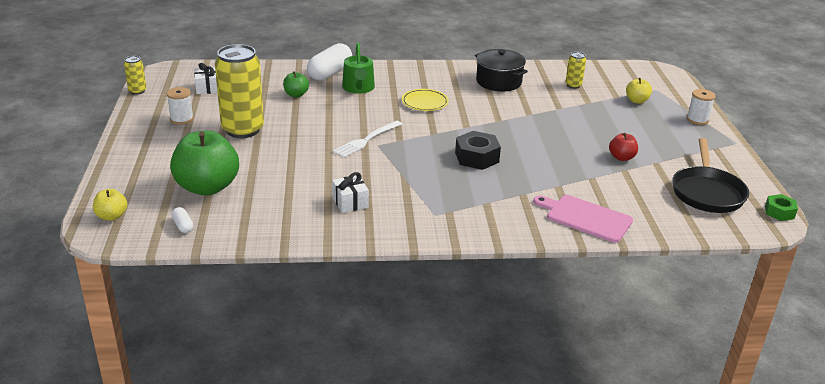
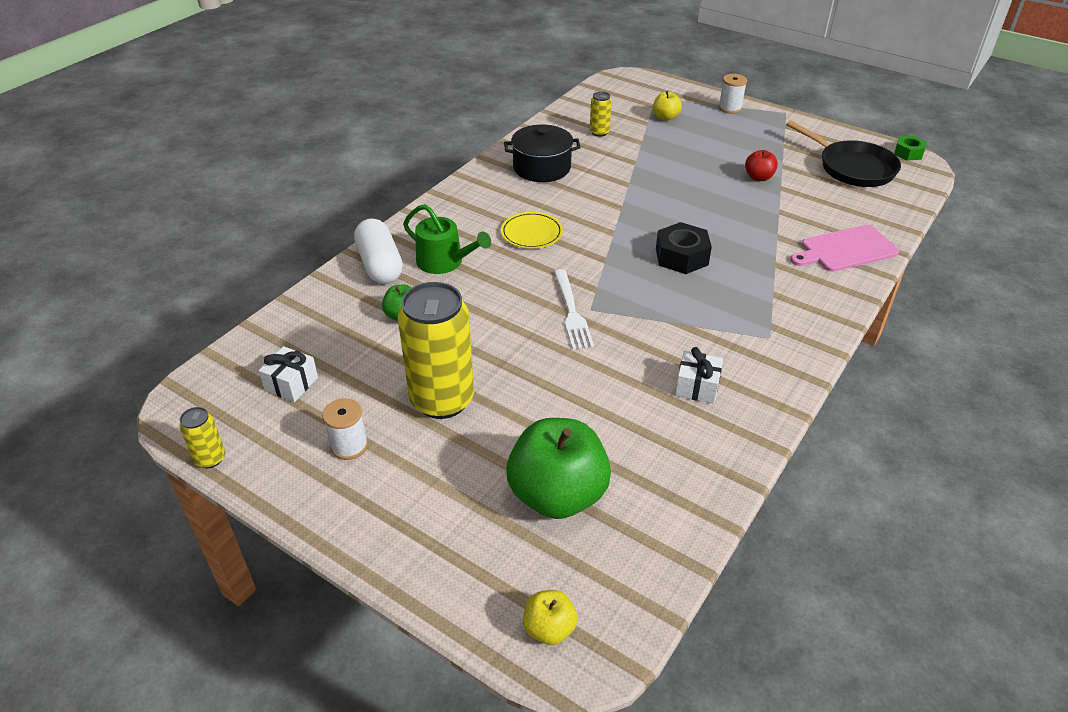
camera: 50 degrees left, 10 degrees up
white capsule [172,207,194,233] -> none

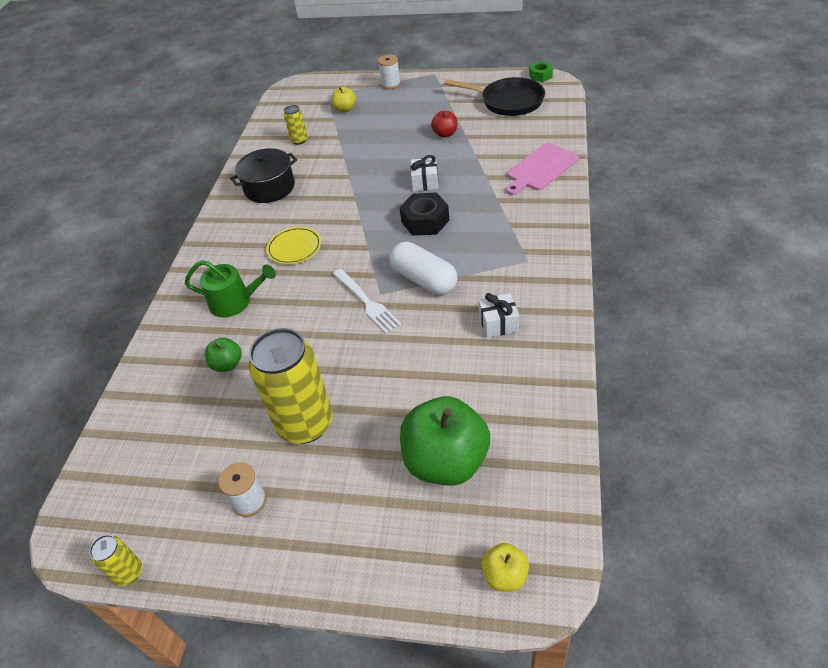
camera: 20 degrees left, 5 degrees up
white gift [259,346,318,402] -> white gift moved to [410,155,438,191]
white capsule [354,218,403,284] -> white capsule moved to [390,241,457,295]

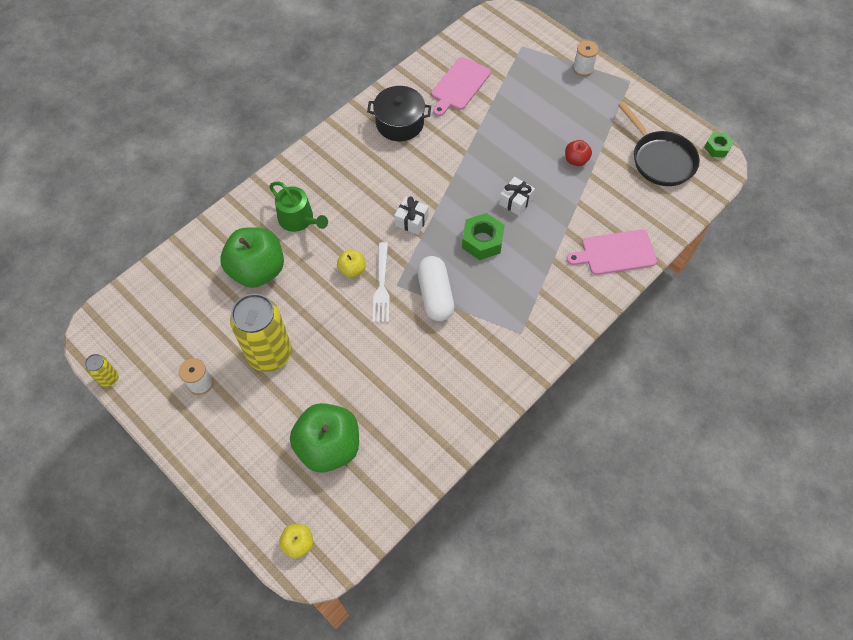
camera: 30 degrees right, 15 degrees up
green apple [205,337,242,372] -> green apple [220,227,284,288], size x2.13
yellow plate [266,227,321,264] -> none
yellow can [284,105,308,145] -> pink cutting board [431,57,491,116]
yellow apple [331,87,356,112] -> yellow apple moved to [337,250,365,278]
black nut [399,193,449,236] -> green nut [462,213,504,260]
white gift [478,293,519,338] -> white gift moved to [394,196,429,235]

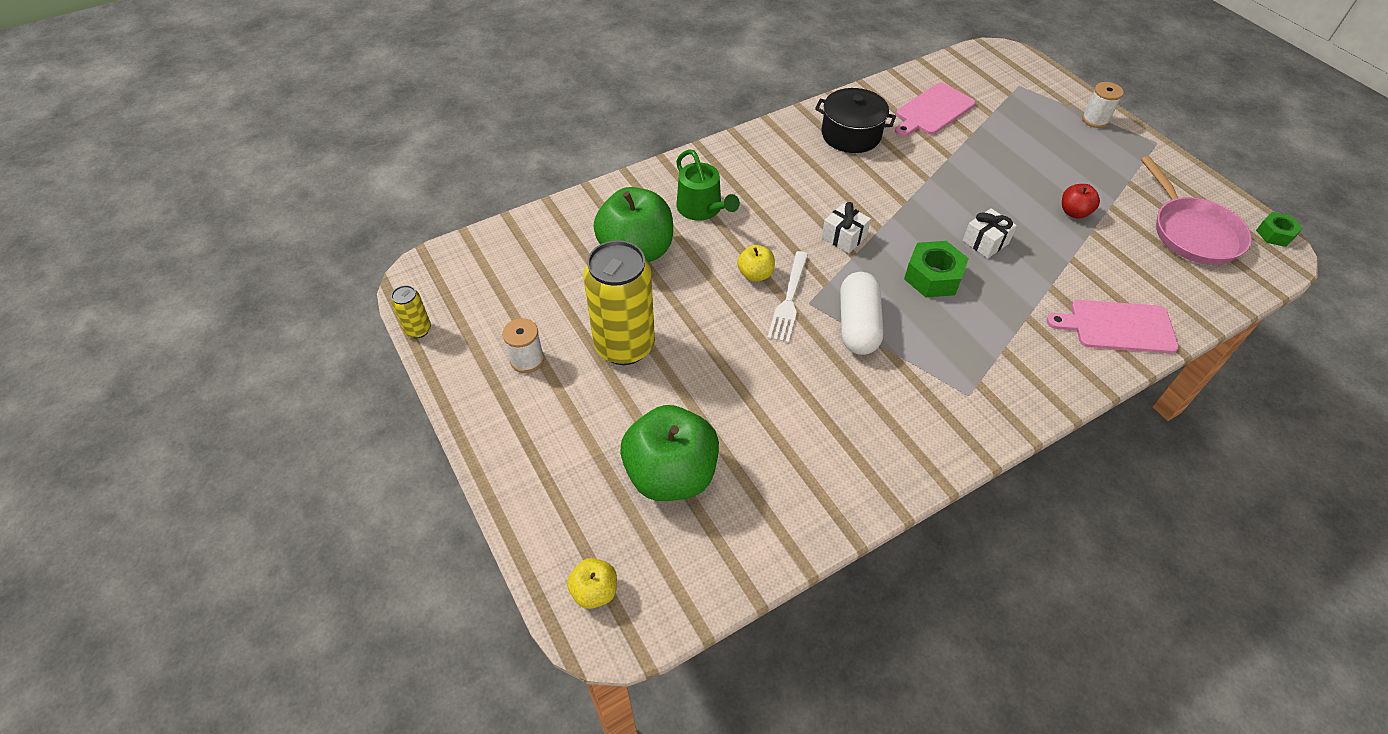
camera: 15 degrees right, 10 degrees down
black pan [618,102,700,186] -> pink pan [1141,156,1252,265]

